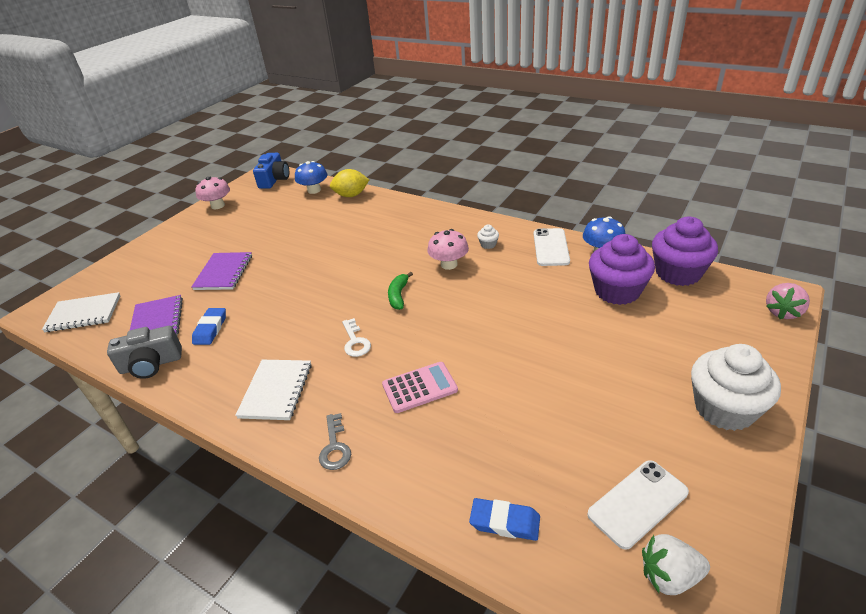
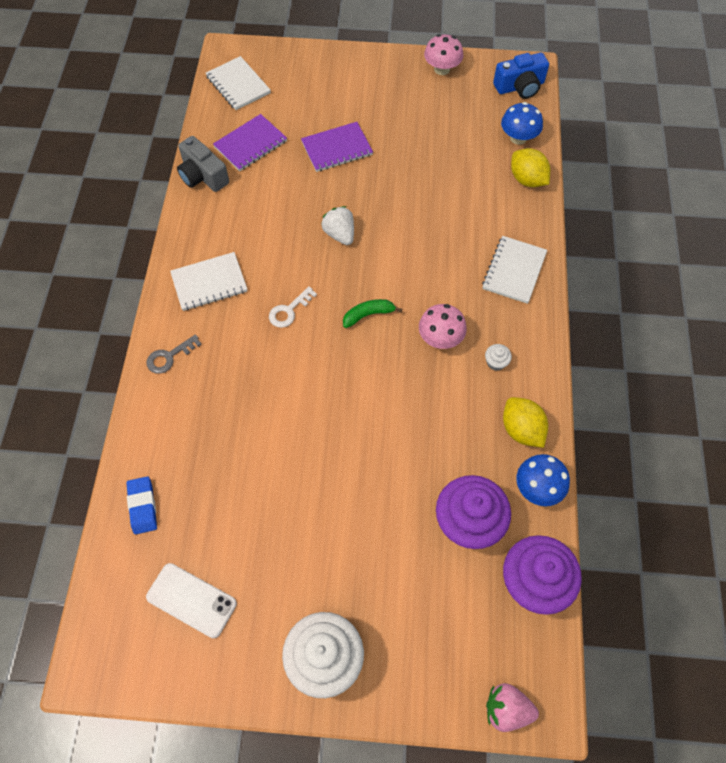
camera: 60 degrees right, 25 degrees up
blue eraser [192,308,226,345] -> none
pink calculator [382,362,458,413] -> none
white phone [534,228,570,266] -> yellow lemon [503,397,548,448]
white strawberry [642,534,710,595] -> white strawberry moved to [321,206,354,245]
none -> white notebook [482,236,547,304]

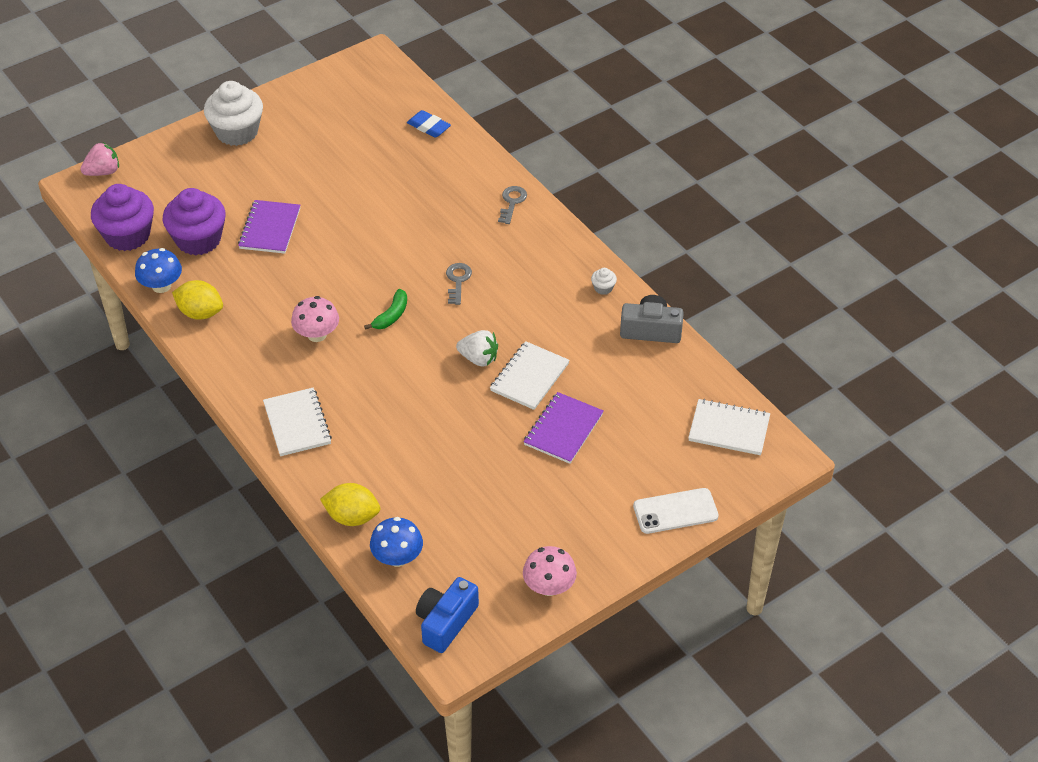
camera: 140 degrees right, 15 degrees down
white phone [146,563,237,638] -> white phone moved to [633,488,719,534]
white notebook [170,252,248,311] -> white notebook moved to [490,341,570,410]
purple notebook [213,114,287,171] -> purple notebook moved to [238,200,300,254]
white key [269,286,317,328] -> grey key [446,263,472,305]
white cupcake [485,344,512,371] -> white cupcake moved to [591,268,617,295]

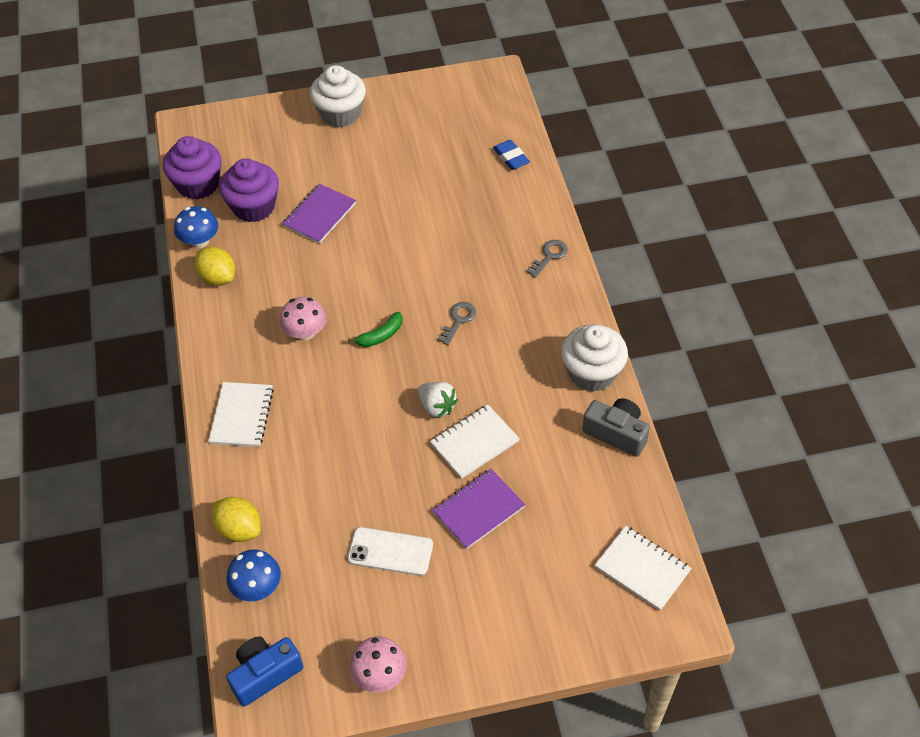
camera: 25 degrees right, 5 degrees up
pink strawberry [81,142,119,176] -> none
white cupcake [591,268,617,295] -> white cupcake [561,324,628,392], size x2.49
white phone [633,488,719,534] -> white phone moved to [347,527,433,576]

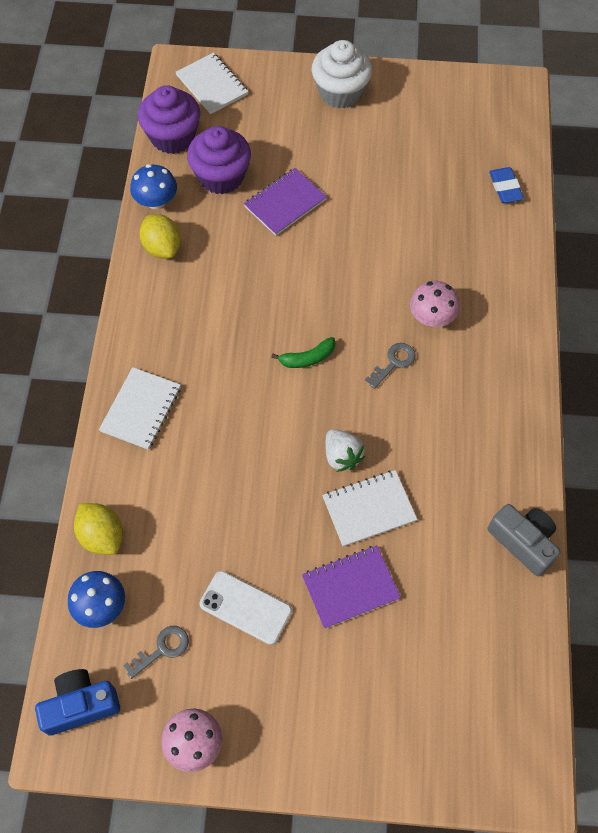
camera: 15 degrees right, 10 degrees up
pink mushroom [280,297,326,340] -> pink mushroom moved to [410,281,460,327]
grey key [526,240,568,278] -> grey key moved to [123,626,189,679]
white cupcake [561,324,628,392] -> none
white notebook [594,526,691,611] -> white notebook moved to [176,53,248,114]

